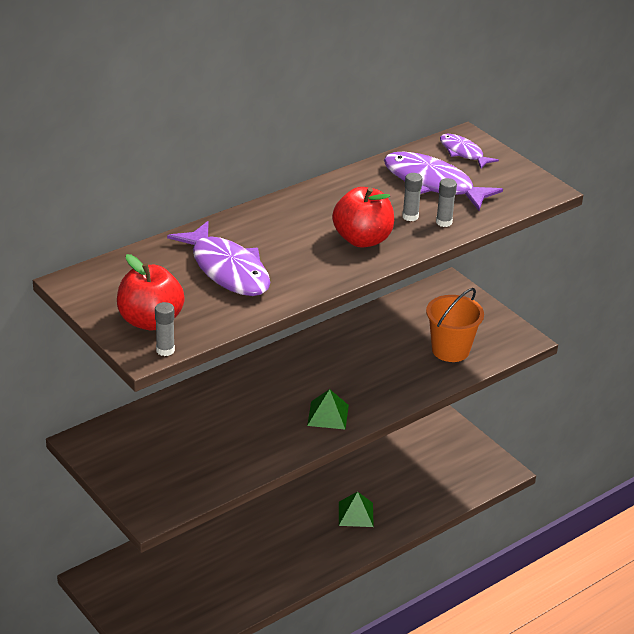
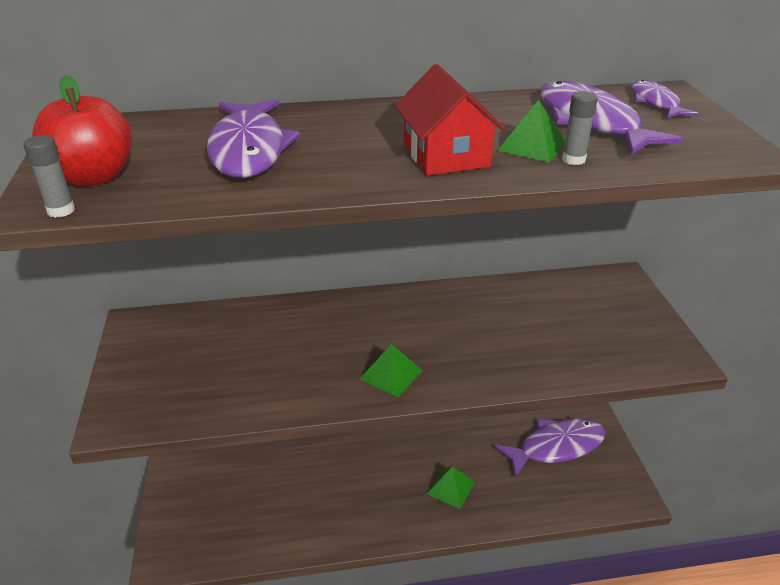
camera: 30 degrees right, 0 degrees up
red apple [332,187,394,248] -> red house [395,64,505,176]
grey glue stick [402,173,423,221] -> green pyramid [497,100,565,163]
orange bucket [426,288,484,362] -> none
none -> purple fish [494,418,606,478]

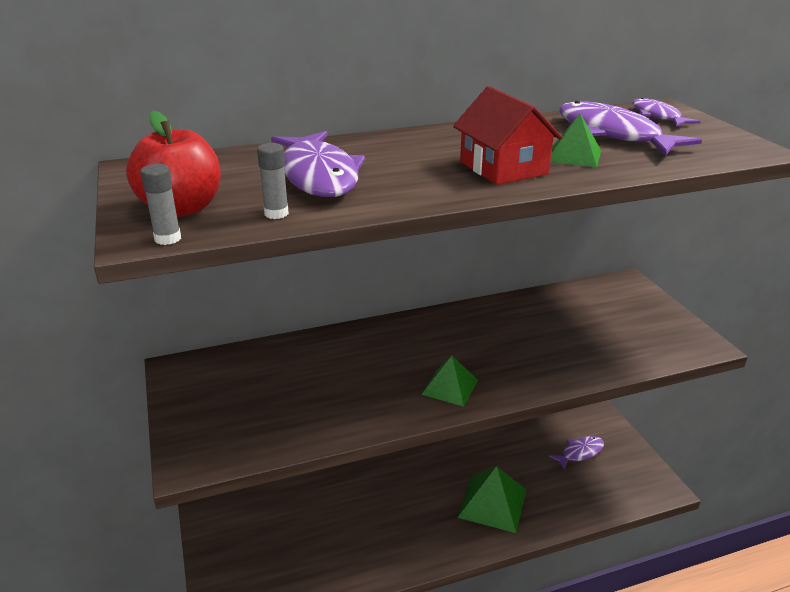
camera: 10 degrees left, 5 degrees down
green pyramid [426,467,475,509] -> green pyramid [457,466,527,533], size x1.59
purple fish [494,418,606,478] -> purple fish [549,436,604,471], size x0.56
grey glue stick [562,91,598,165] -> grey glue stick moved to [257,143,289,219]

